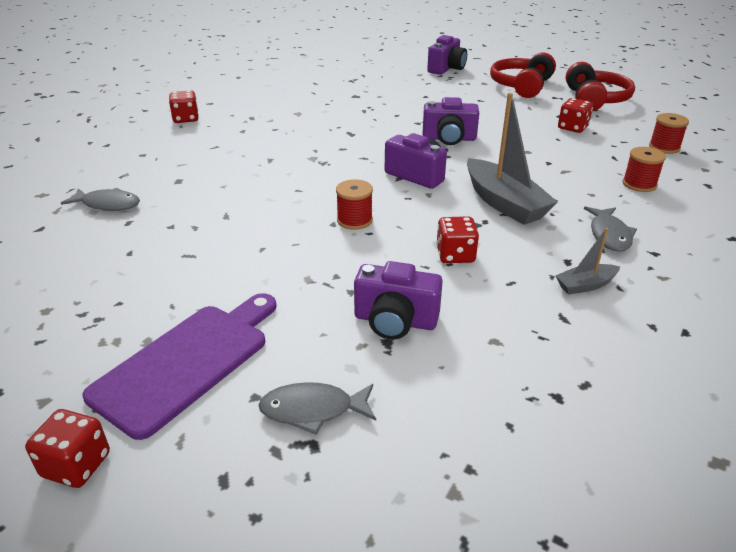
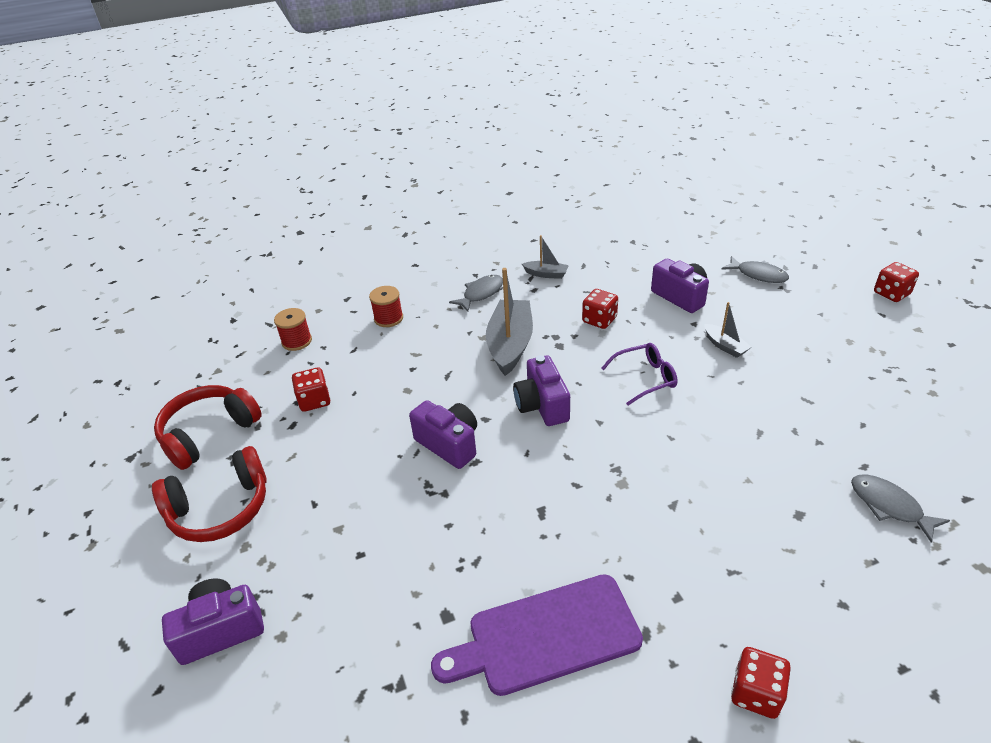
camera: 140 degrees left, 5 degrees up
purple cutting board [83,293,277,440] -> purple cutting board moved to [431,574,643,696]
red spool [336,179,373,230] -> purple glasses [601,343,678,406]
none -> grey boat [704,302,751,358]

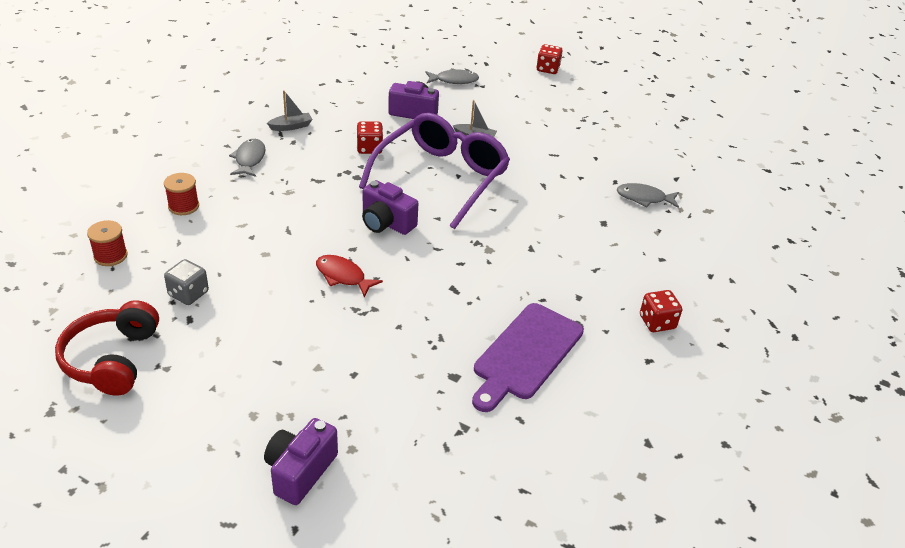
camera: 45 degrees left, 0 degrees up
red headphones [152,446,267,542] -> none
red dice [292,367,330,412] -> grey dice [164,259,209,305]
purple camera [409,400,477,469] -> red fish [316,255,383,297]
grey boat [486,268,533,376] -> none
purple glasses [601,343,678,406] -> purple glasses [359,113,510,229], size x2.23

